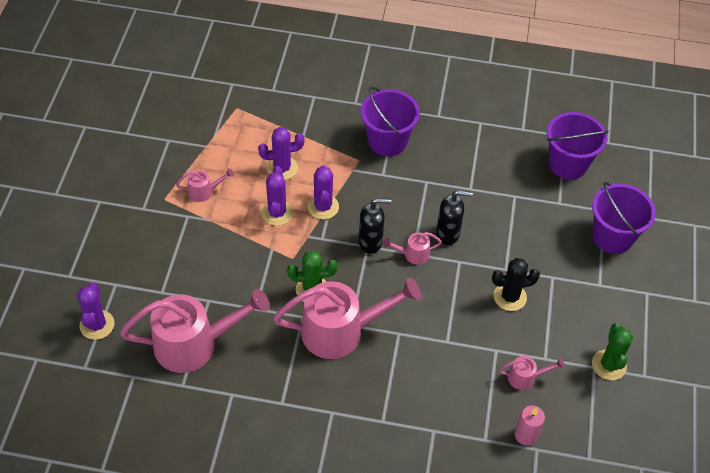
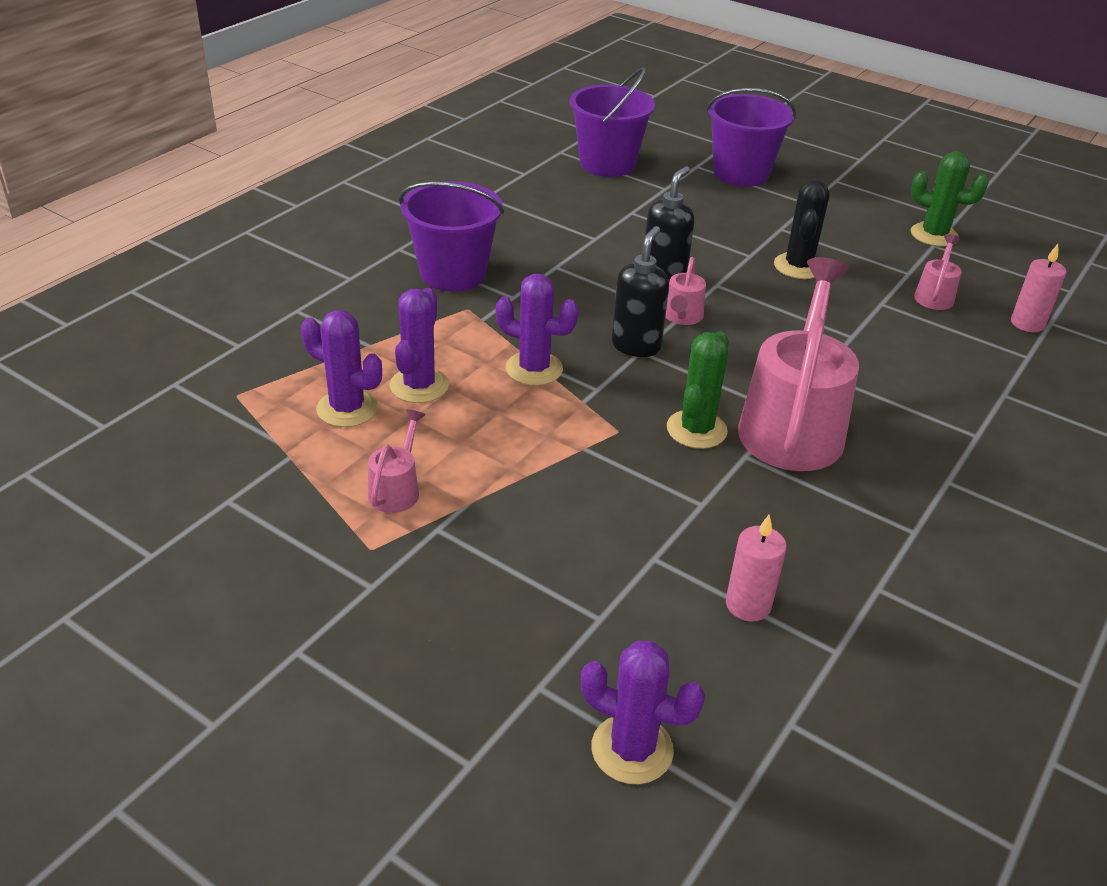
camera: 65 degrees left, 15 degrees down
pink watering can [120,289,270,373] -> pink candle [726,515,787,622]
purple cactus [261,166,293,226] -> purple cactus moved to [301,310,382,427]

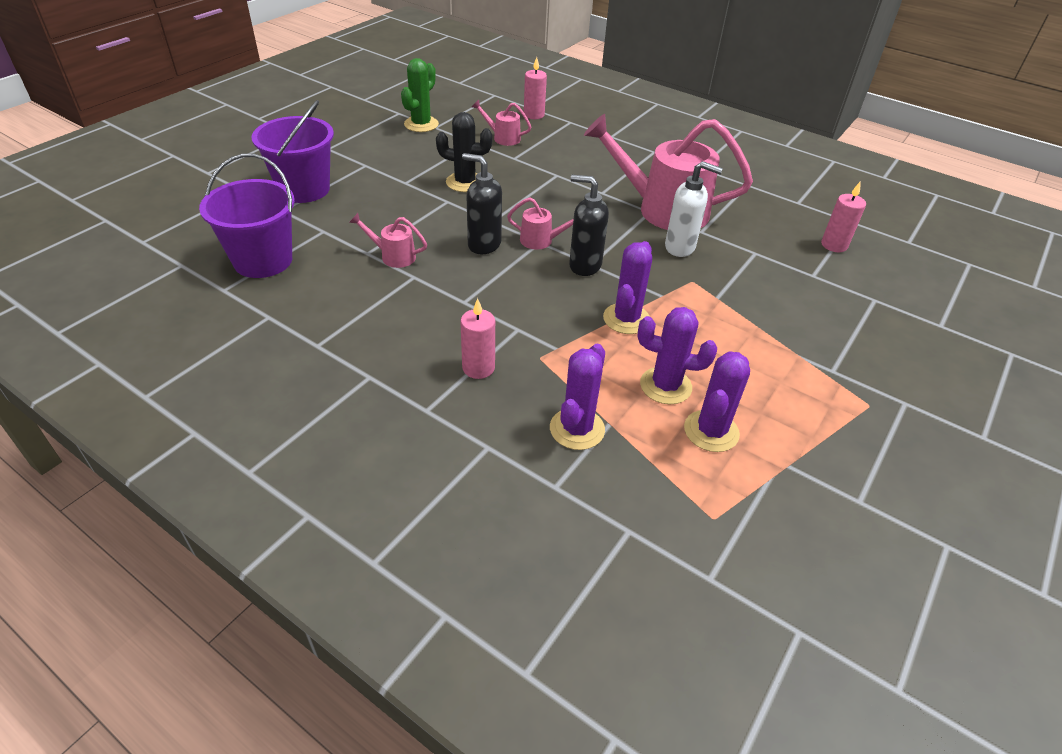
camera: 90 degrees left, 5 degrees up
pink watering can [368,409,425,513] -> pink watering can moved to [349,213,427,268]
purple bucket [399,181,504,292] -> pink candle [460,298,495,379]
purple cactus [581,640,705,784] -> purple cactus moved to [550,344,605,450]
green cactus [667,331,729,449] -> white soap dispenser [665,161,723,257]

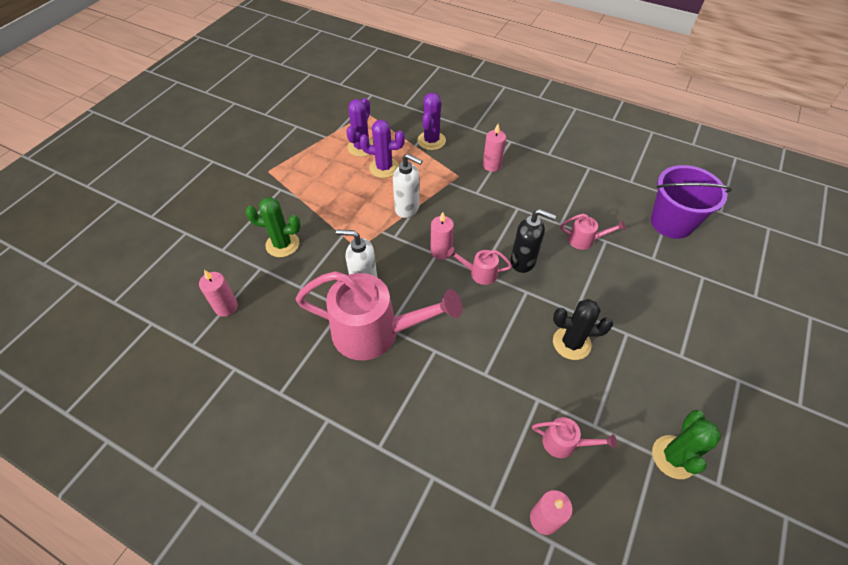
camera: 175 degrees right, 10 degrees up
purple bucket [251,100,334,203] -> none
black soap dispenser [569,175,609,276] -> pink candle [431,212,454,260]
purple cactus [603,241,652,334] -> white soap dispenser [393,154,423,218]
none -> green cactus [245,197,301,257]

